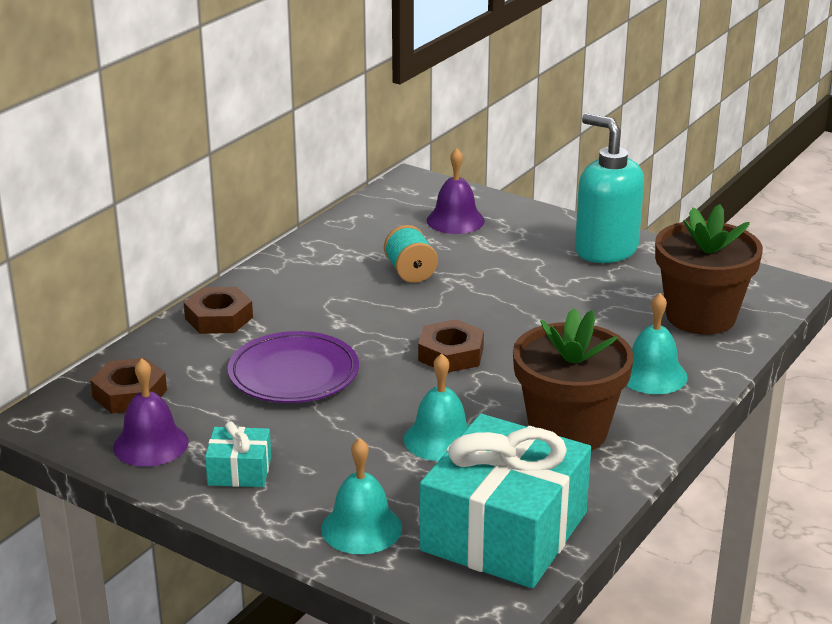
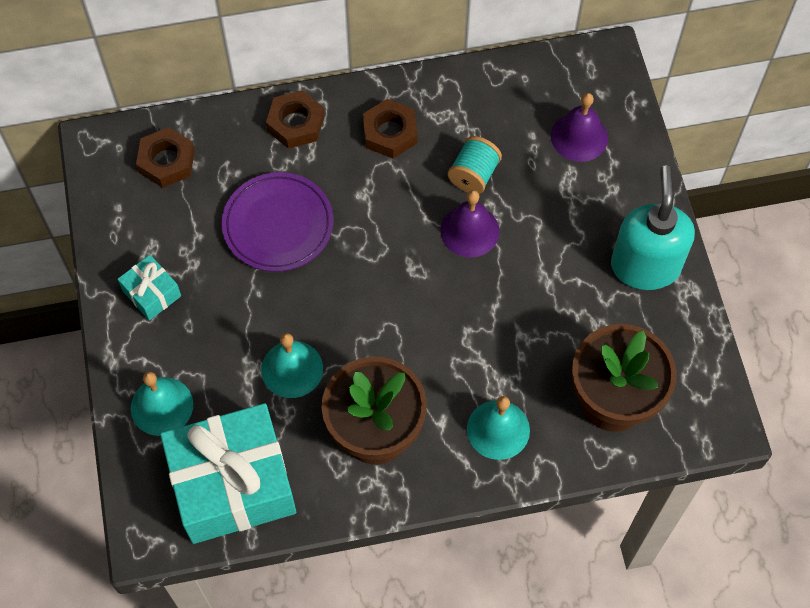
camera: 45 degrees right, 35 degrees up
purple bell [113,358,189,467] -> purple bell moved to [440,190,500,258]
brown nut [418,319,484,373] -> brown nut moved to [363,99,418,159]

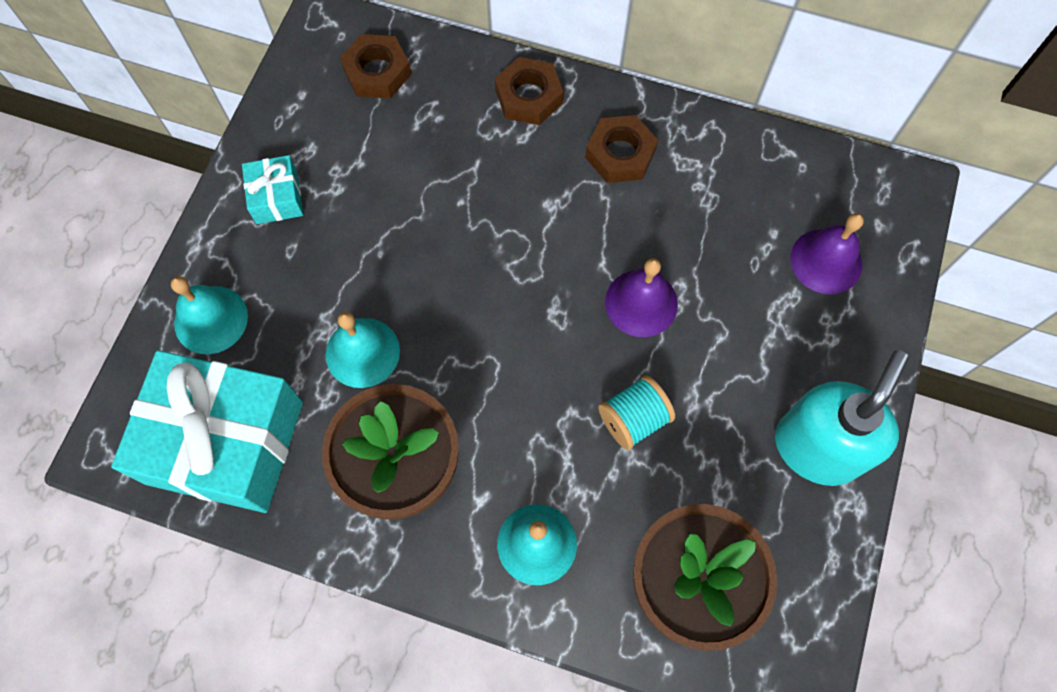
camera: 30 degrees right, 5 degrees up
purple plate [222,172,333,272] -> none
turquoise spool [448,136,502,194] -> turquoise spool moved to [598,375,675,450]

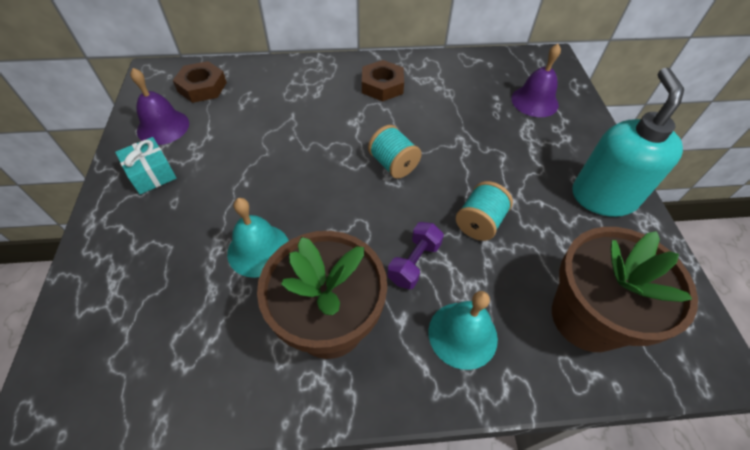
camera: 25 degrees left, 15 degrees down
turquoise gift [111,350,303,513] -> none
turquoise bell [171,276,248,354] -> none
brown nut [495,57,564,125] -> none
purple bell [605,258,678,337] -> purple bell moved to [130,68,189,145]
none -> turquoise spool [368,125,422,179]
none -> purple dumbbell [387,222,444,289]

